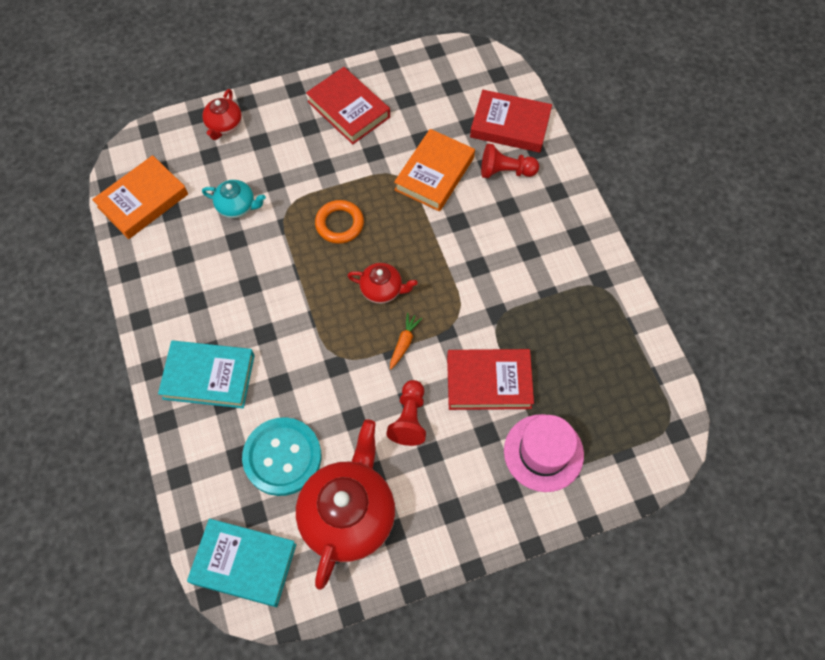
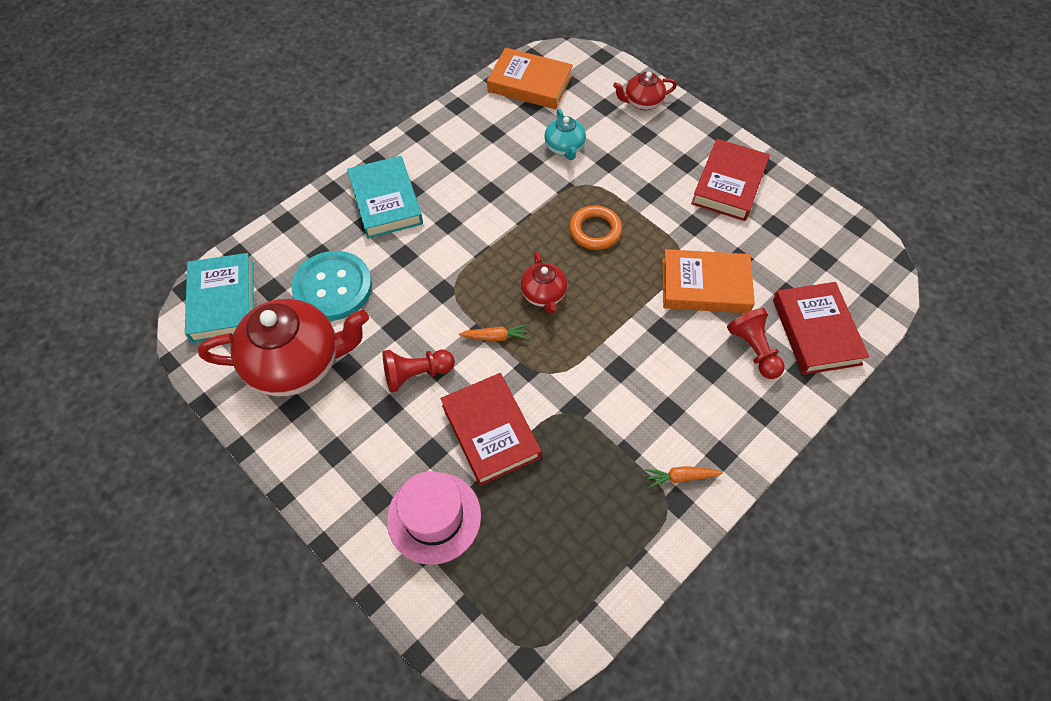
camera: 65 degrees right, 5 degrees down
none -> orange carrot [645,466,723,488]

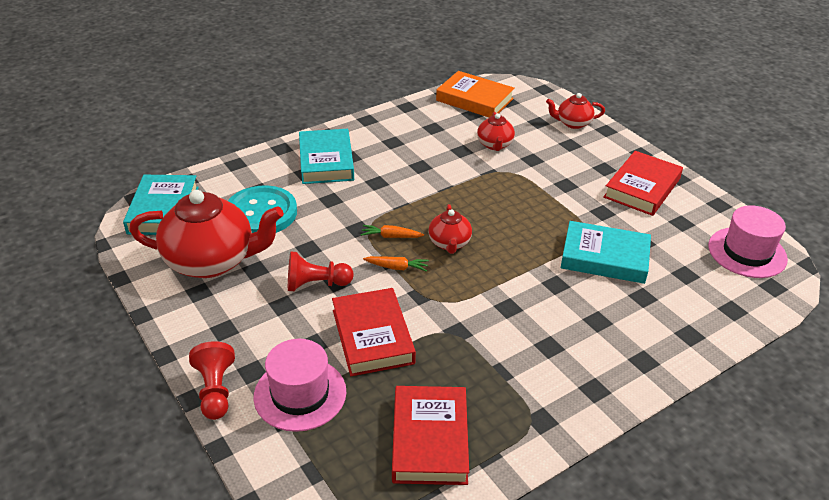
camera: 10 degrees right, 20 degrees down
turquoise teapot [544,109,586,160] -> red teapot [477,112,515,151]
orange ring [569,205,622,250] -> none
orange carrot [645,466,723,488] -> orange carrot moved to [361,225,424,238]
orange book [662,249,755,313] -> turquoise book [561,221,651,284]
red pawn [727,308,785,379] -> red pawn moved to [189,341,235,420]
red book [773,282,869,375] -> red book moved to [392,386,469,485]
none -> pink hat [708,205,788,278]

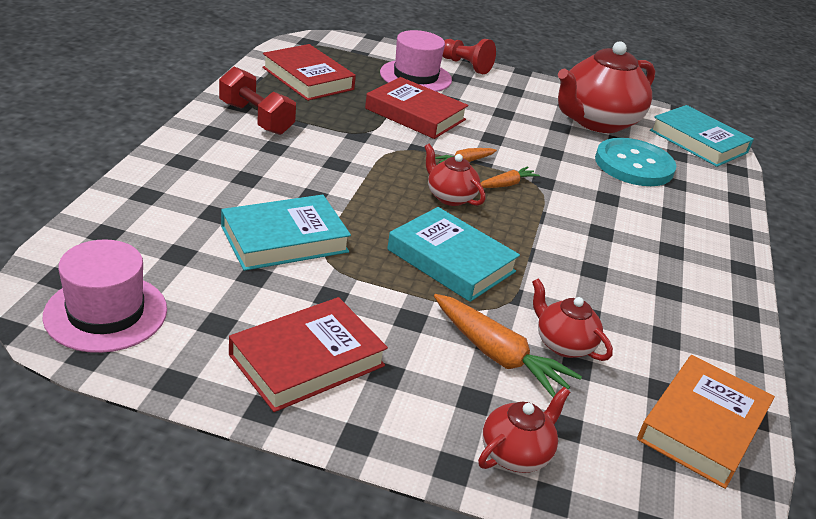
camera: 135 degrees right, 5 degrees down
red pawn [288,252,354,291] -> none
turquoise book [299,129,354,184] -> turquoise book moved to [387,207,520,302]
orange book [436,71,515,117] -> orange book turned 45 degrees counterclockwise [637,355,775,489]
red book [603,151,683,216] -> red book turned 60 degrees clockwise [229,297,388,412]
none -> red dumbbell [219,67,296,135]
none -> orange carrot [434,294,582,397]

